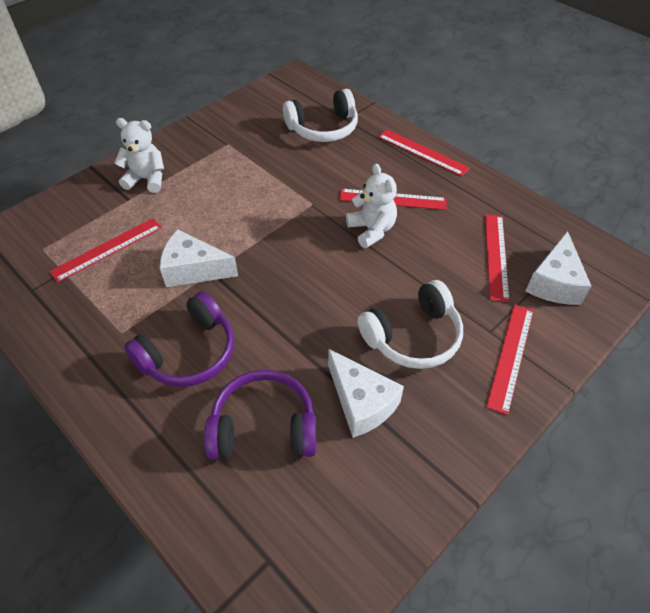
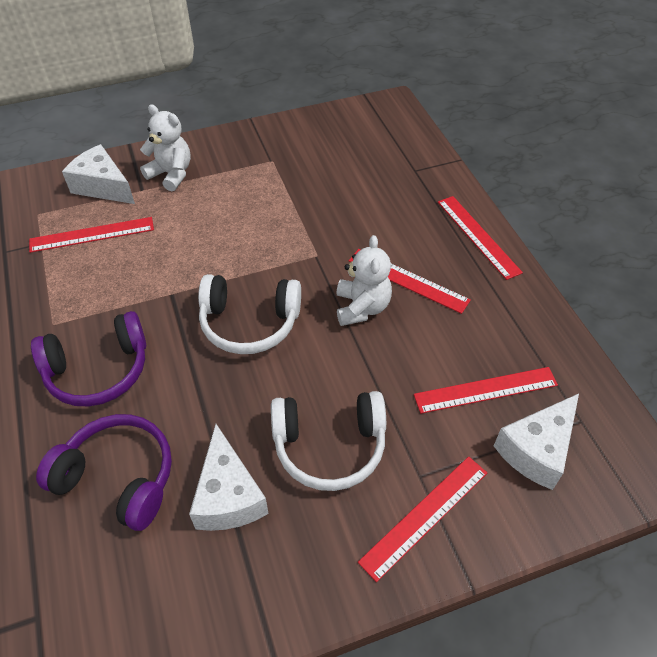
camera: 25 degrees right, 0 degrees up
white cheese [160,229,238,287] -> white cheese moved to [62,144,135,204]
white headphones [283,89,358,142] -> white headphones moved to [198,274,301,354]
red ruler [485,214,510,302] -> red ruler turned 45 degrees clockwise [414,367,558,414]

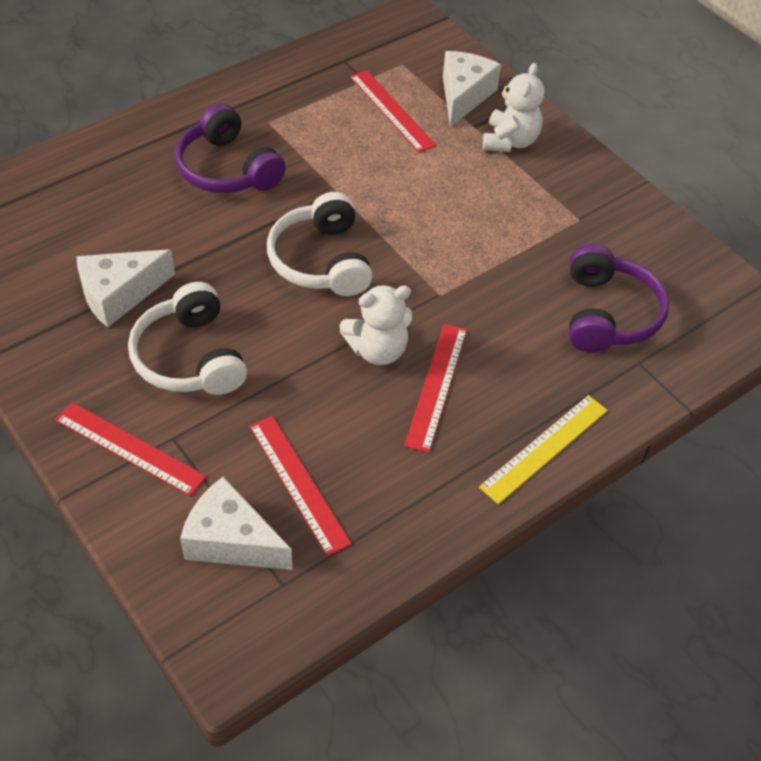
camera: 70 degrees right, 0 degrees up
purple headphones [36,414,172,531] -> purple headphones moved to [569,244,669,353]
red ruler [438,196,523,280] -> yellow ruler [479,395,608,504]

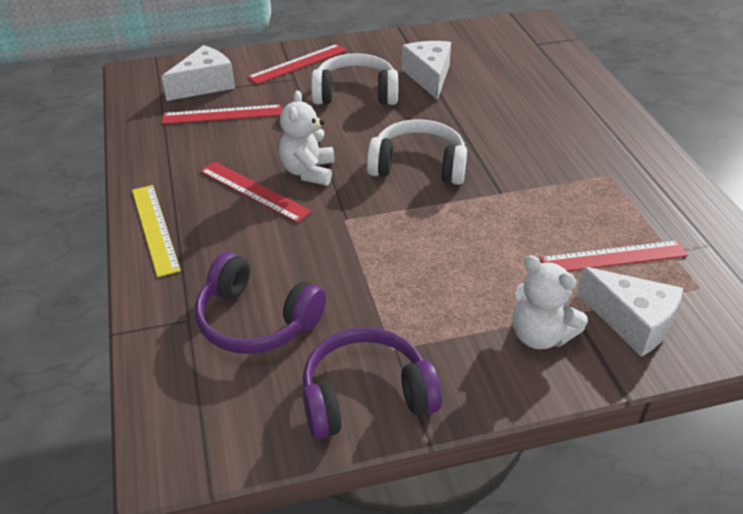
camera: 115 degrees right, 10 degrees down
purple headphones [175,103,286,193] -> purple headphones moved to [302,327,442,439]

